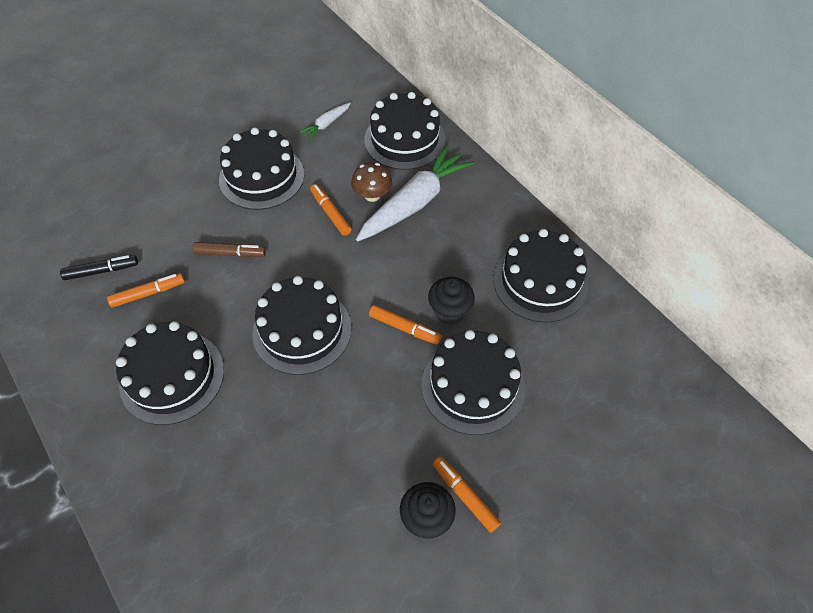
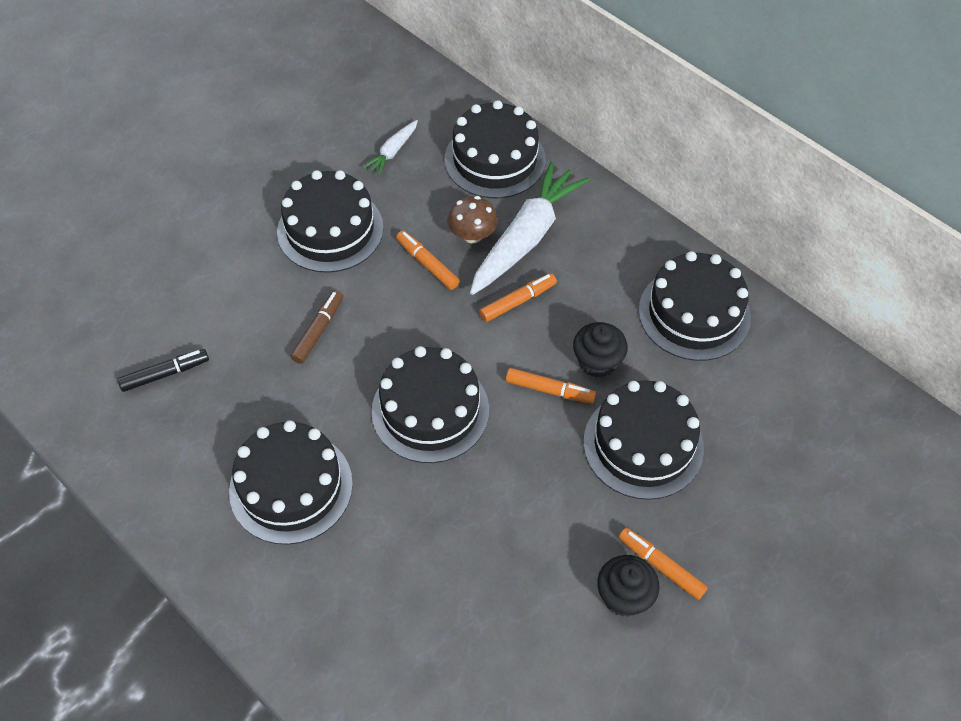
camera: 10 degrees left, 0 degrees up
orange marker [107,273,185,308] -> orange marker moved to [479,273,557,322]
brown marker [192,242,266,257] -> brown marker turned 60 degrees counterclockwise [290,290,343,364]

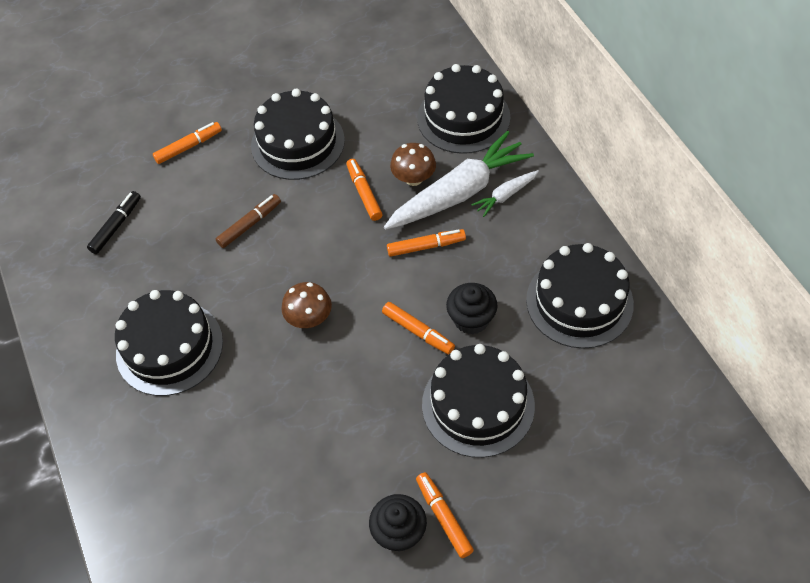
camera: 25 degrees right, 0 degrees up
black marker [117,349,209,392] -> black marker turned 60 degrees counterclockwise [87,191,141,254]
white carrot [363,120,418,176] -> white carrot moved to [471,170,539,217]
black cake [371,346,489,463] -> brown mushroom [281,282,332,328]
none -> orange marker [153,122,222,164]

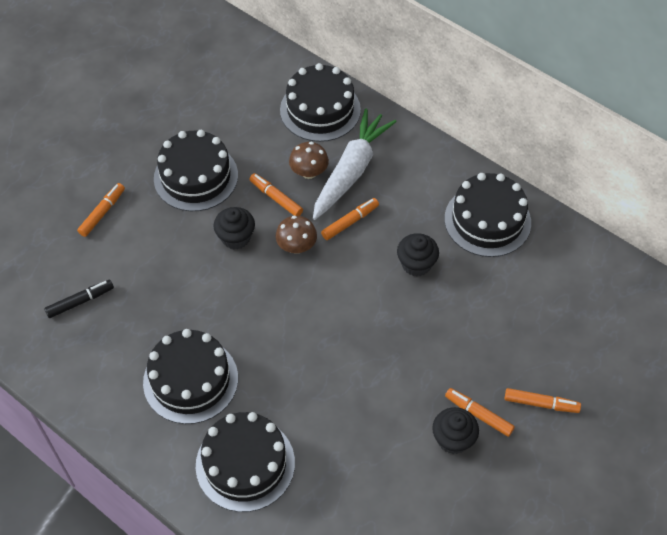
camera: 30 degrees left, 0 degrees up
black marker [87,191,141,254] -> black marker turned 60 degrees clockwise [44,280,114,318]
brown marker [216,194,281,248] -> none
brown mushroom [281,282,332,328] -> brown mushroom moved to [276,216,317,254]
orange marker [382,302,455,354] -> orange marker moved to [505,388,581,413]
black cake [422,344,535,458] -> black cake moved to [196,412,295,512]
white carrot [471,170,539,217] -> none
none -> black cupcake [214,207,255,250]

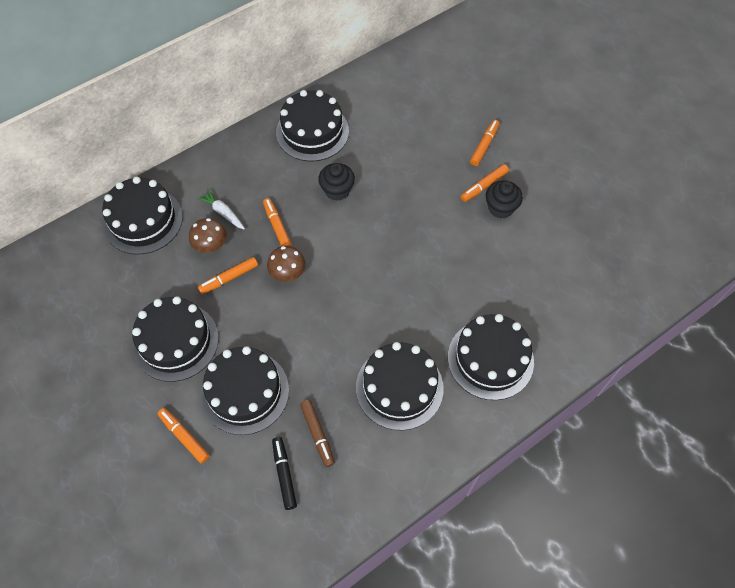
camera: 75 degrees left, 5 degrees up
black cupcake [214,207,255,250] -> none
white carrot [313,109,397,220] -> white carrot [197,189,245,230], size x0.46
none -> black cake [201,346,289,435]
none -> brown marker [300,400,335,467]

